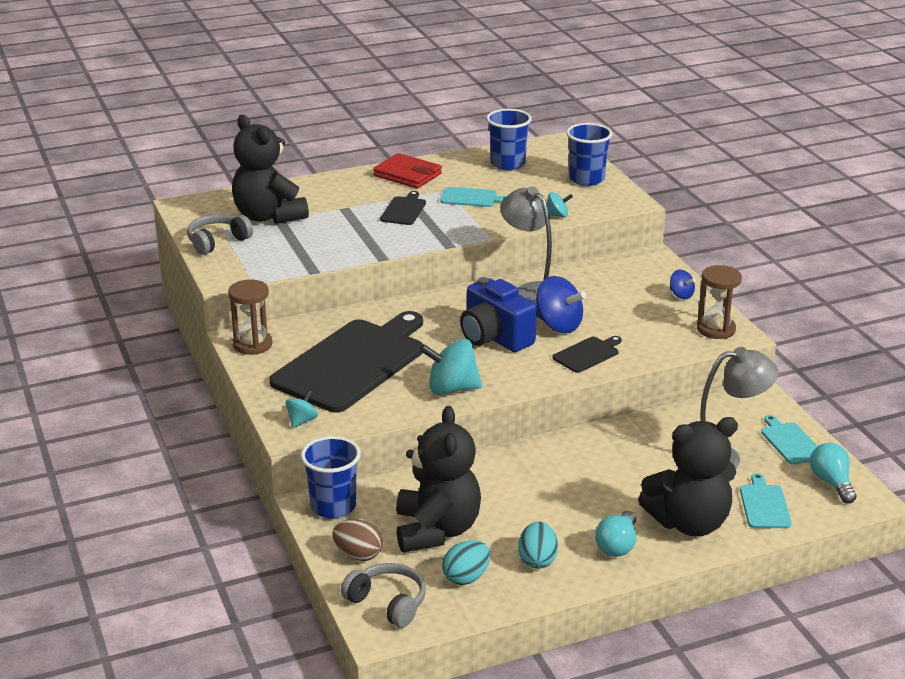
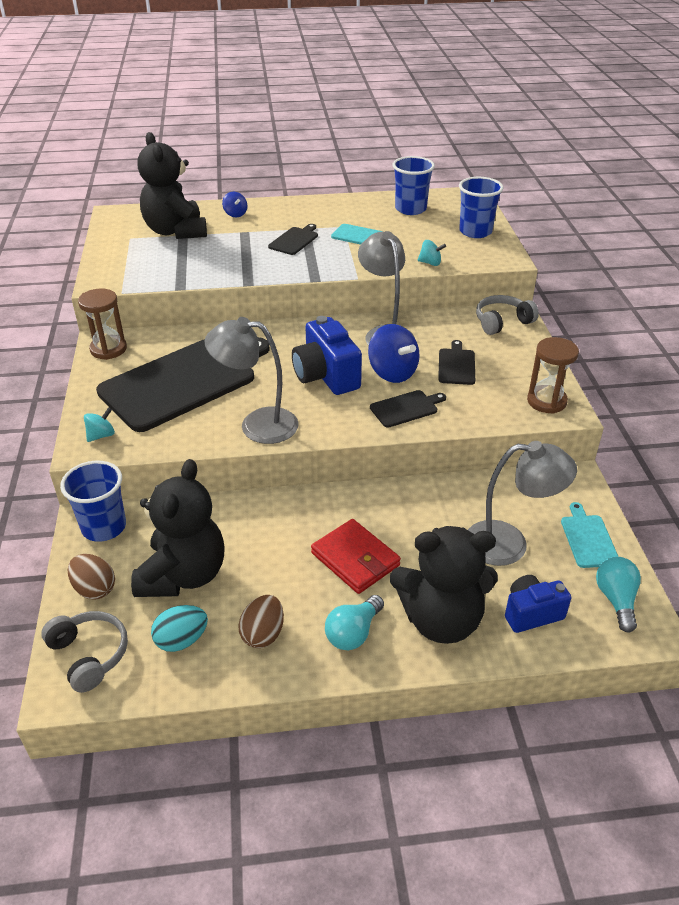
camera: 15 degrees right, 10 degrees up
grey headphones [187,214,253,255] -> grey headphones moved to [476,295,539,335]
red wallet [373,153,442,189] -> red wallet moved to [311,519,401,594]
turquoise spinning top [420,339,482,395] -> grey lamp [205,317,299,444]
turquoise egg [518,521,558,569] -> brown egg [238,595,284,648]
blue spinning top [670,270,696,300] -> blue spinning top moved to [222,192,247,217]
turquoise cutting board [740,473,792,528] -> blue camera [505,575,571,633]
none -> black cutting board [438,340,475,385]

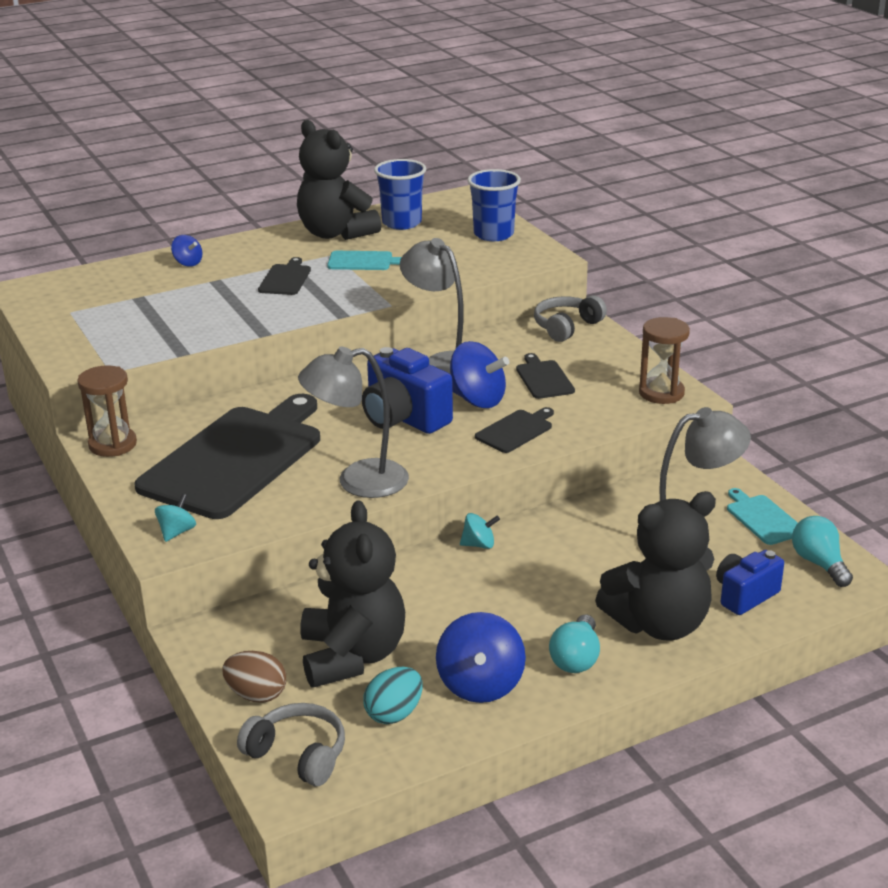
camera: 20 degrees left, 10 degrees down
blue cup [60,461,126,542] -> none
black teddy bear [138,132,207,239] -> black teddy bear moved to [297,120,381,240]
brown egg [238,595,284,648] -> blue spinning top [436,612,526,703]
red wallet [311,519,401,594] -> none
turquoise spinning top [418,240,446,266] -> turquoise spinning top moved to [460,513,500,549]

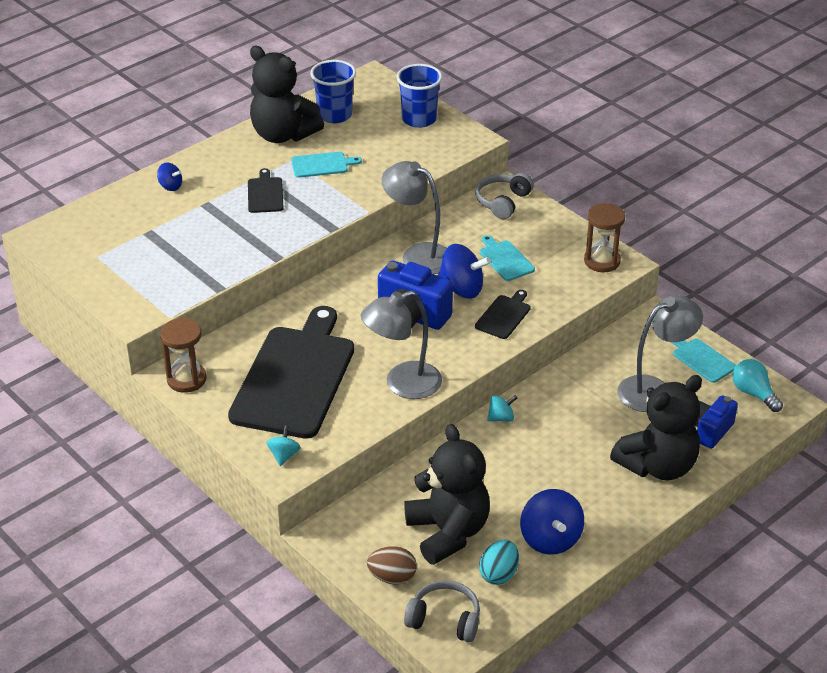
camera: 15 degrees left, 10 degrees up
black cutting board [516,353,575,399] -> turquoise cutting board [480,235,535,281]
turquoise light bulb [549,615,600,673] -> none

